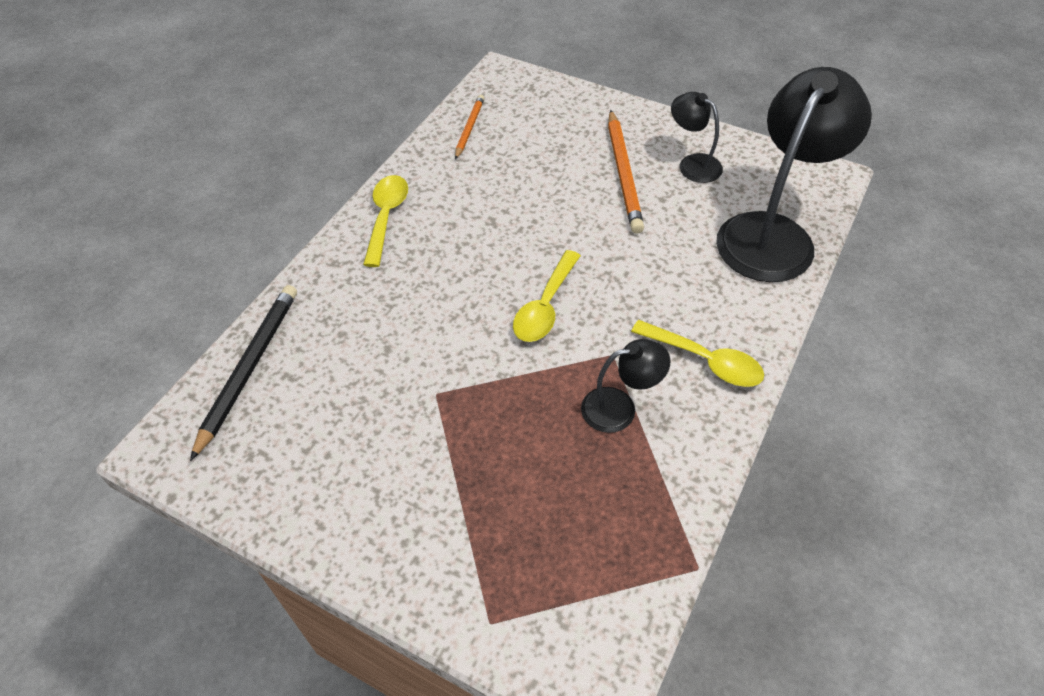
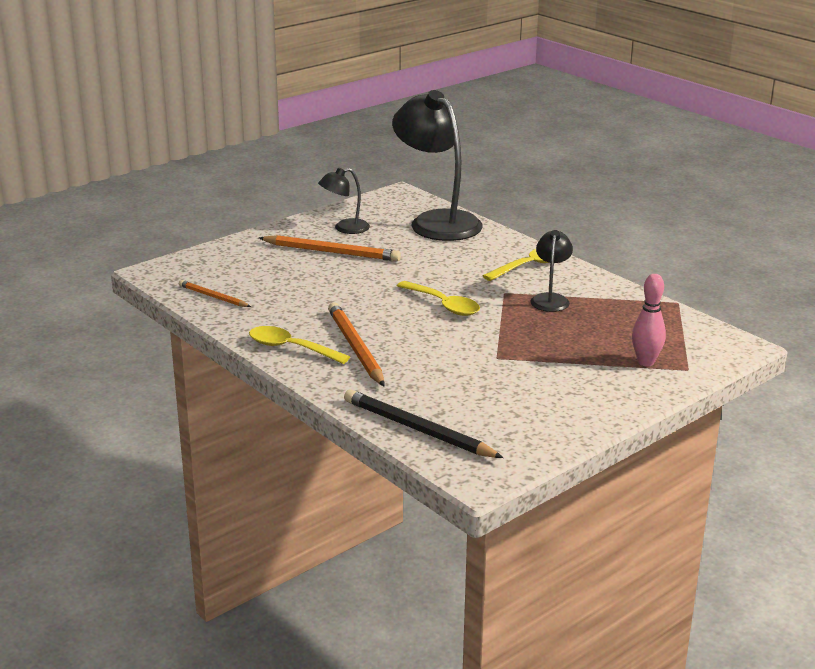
camera: 70 degrees left, 25 degrees down
none -> orange pencil [328,302,385,386]
none -> pink bowling pin [632,274,666,366]

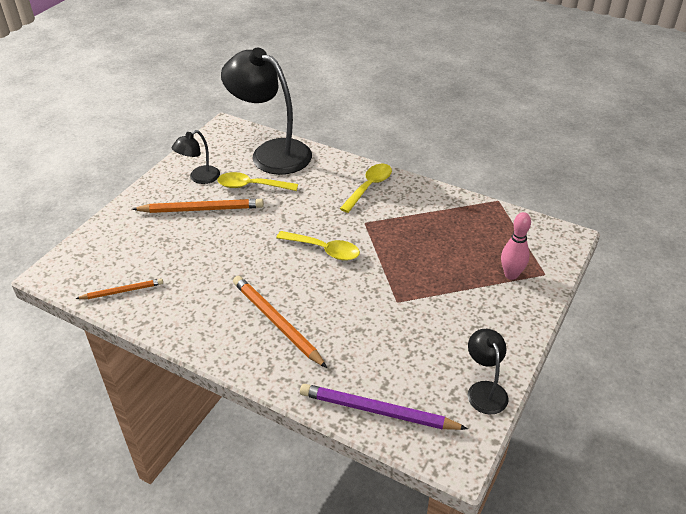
camera: 20 degrees left, 15 degrees up
orange pencil [179,280,251,307] -> orange pencil turned 150 degrees clockwise [75,279,163,299]
yellow spoon [249,326,350,364] -> yellow spoon moved to [217,172,298,191]
black pencil [344,389,504,458] -> purple pencil [300,384,468,430]
black lamp [531,230,573,312] -> black lamp moved to [468,329,509,414]

